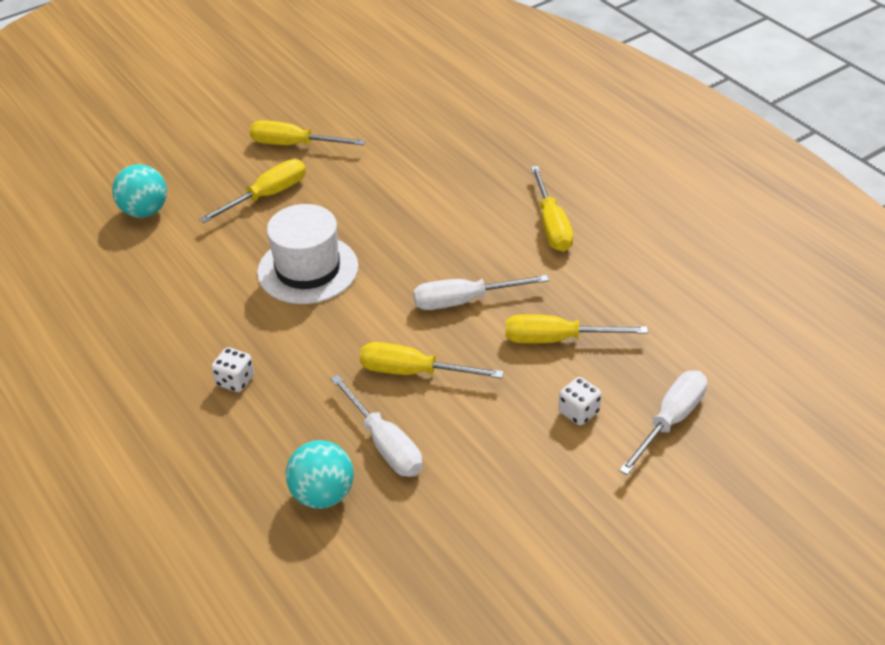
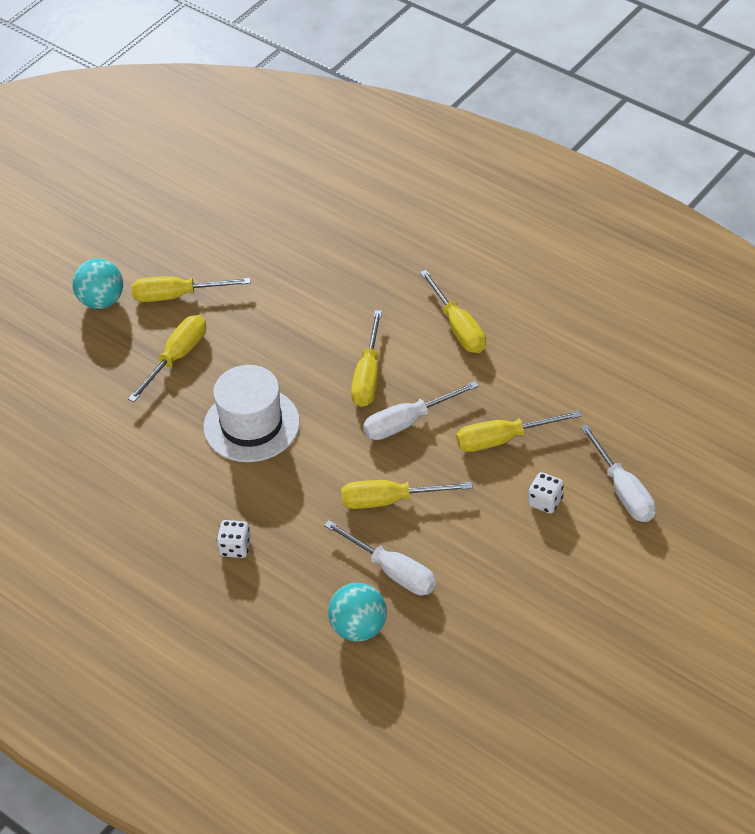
camera: 15 degrees left, 5 degrees up
turquoise ball [112,164,167,218] -> turquoise ball moved to [72,259,123,309]
white screwdriver [619,371,707,475] -> white screwdriver turned 135 degrees clockwise [580,424,656,522]
none -> yellow screwdriver [351,310,382,407]

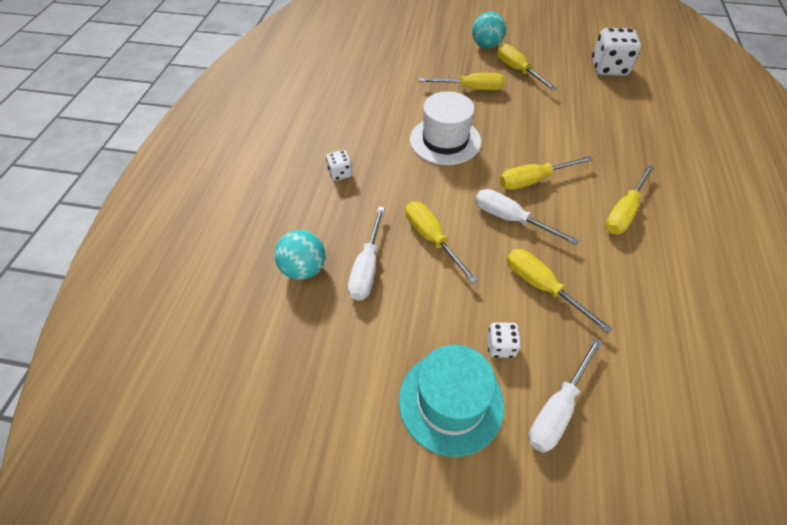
camera: 60 degrees right, 5 degrees up
none -> turquoise hat [399,345,504,457]
none -> white dice [592,28,641,76]

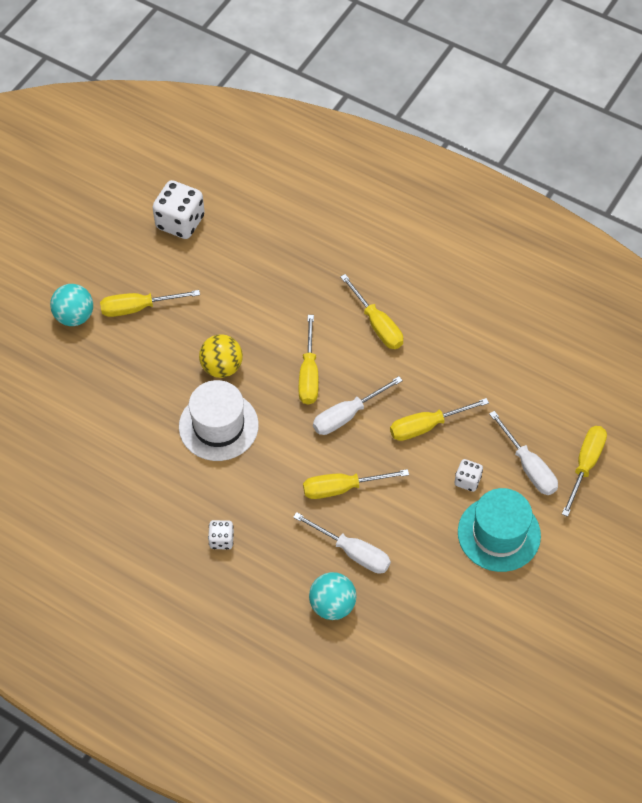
camera: 70 degrees left, 5 degrees up
yellow screwdriver [419,73,505,90] -> yellow screwdriver moved to [562,426,607,517]
none -> yellow ball [199,334,243,378]

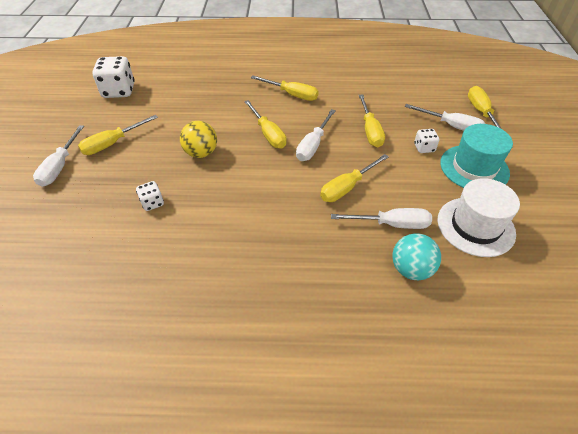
camera: 30 degrees left, 10 degrees down
turquoise ball [50,284,93,326] -> white screwdriver [33,125,84,187]
white hat [179,380,259,461] -> white hat moved to [437,178,520,257]
white dice [208,520,234,550] -> white dice moved to [136,181,164,211]
yellow screwdriver [390,398,489,441] -> yellow screwdriver turned 45 degrees counterclockwise [359,94,385,147]

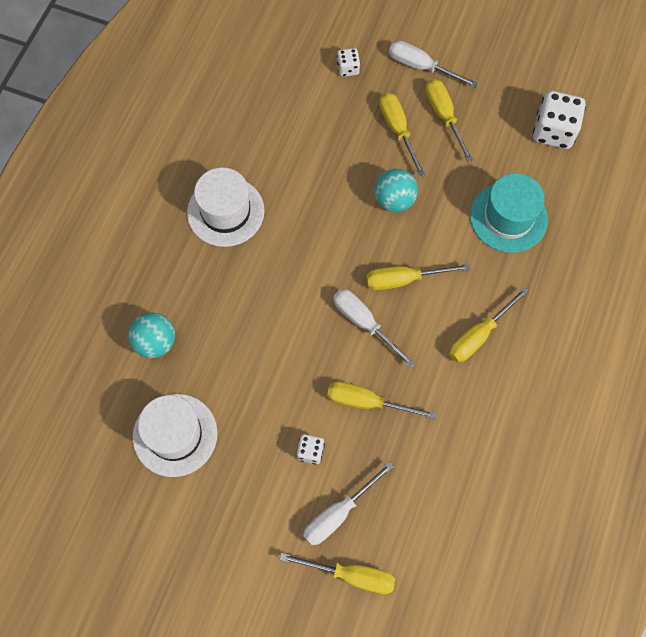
camera: 110 degrees right, 20 degrees up
white dice [136,181,164,211] -> white dice moved to [337,48,360,77]
yellow ball [180,121,217,158] -> turquoise ball [375,169,418,212]
yellow screwdriver [320,154,389,202] -> yellow screwdriver moved to [379,93,426,177]
white screwdriver [331,208,432,229] -> none
turquoise hat [440,124,513,188] -> turquoise hat moved to [470,173,548,253]
none -> white hat [187,167,264,247]

